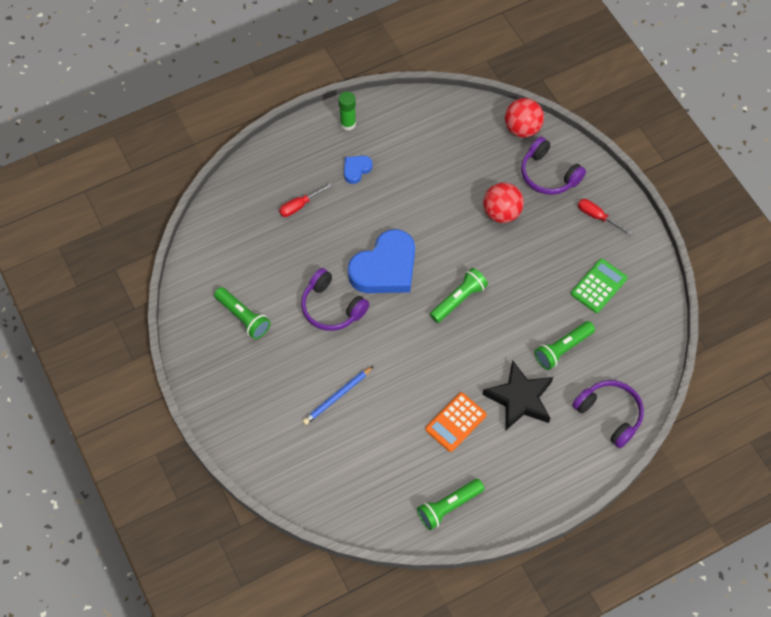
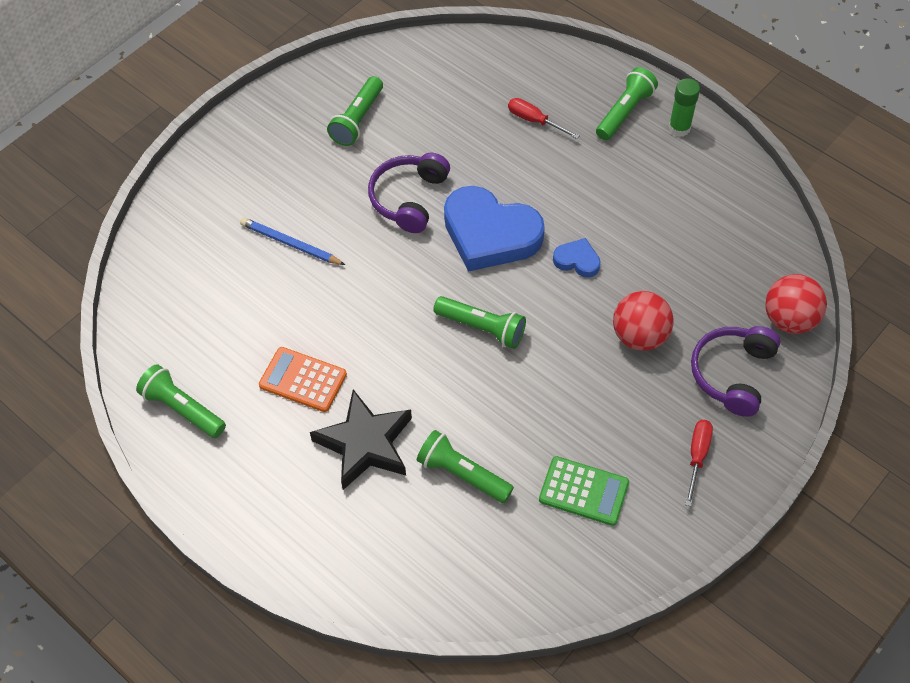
camera: 70 degrees right, 5 degrees down
blue heart [344,156,373,184] -> blue heart moved to [553,238,601,278]
purple headphones [572,380,644,448] -> none
none -> green flashlight [596,67,658,140]

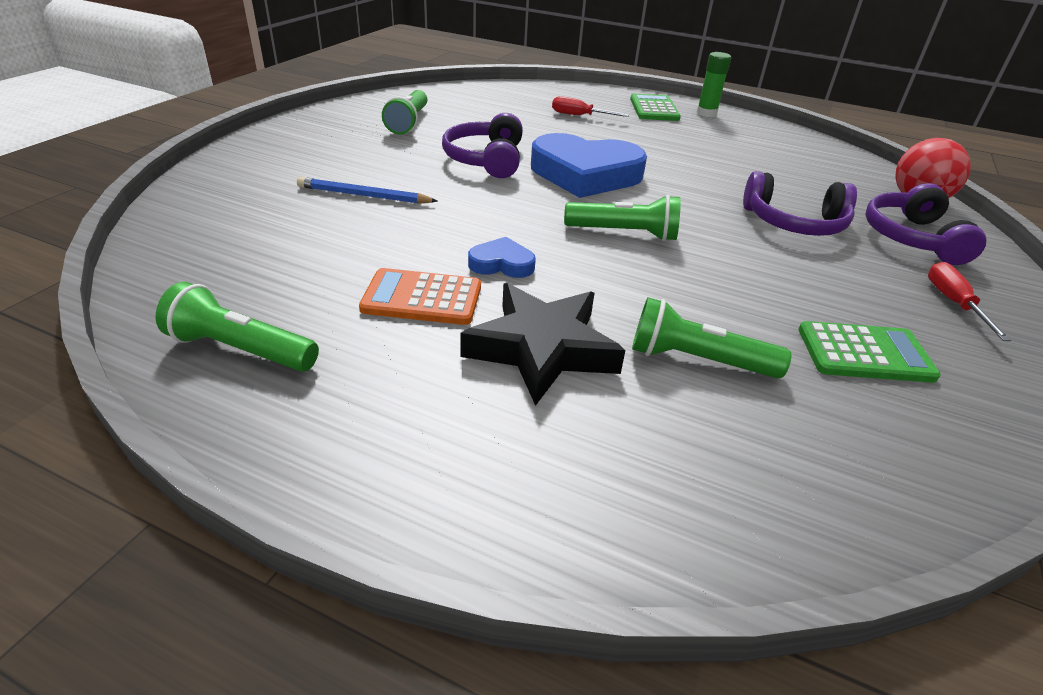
camera: 20 degrees left, 20 degrees down
blue heart [553,238,601,278] -> blue heart moved to [468,237,536,278]
green flashlight [596,67,658,140] -> green calculator [630,94,681,121]
red ball [613,291,674,351] -> purple headphones [743,171,857,236]

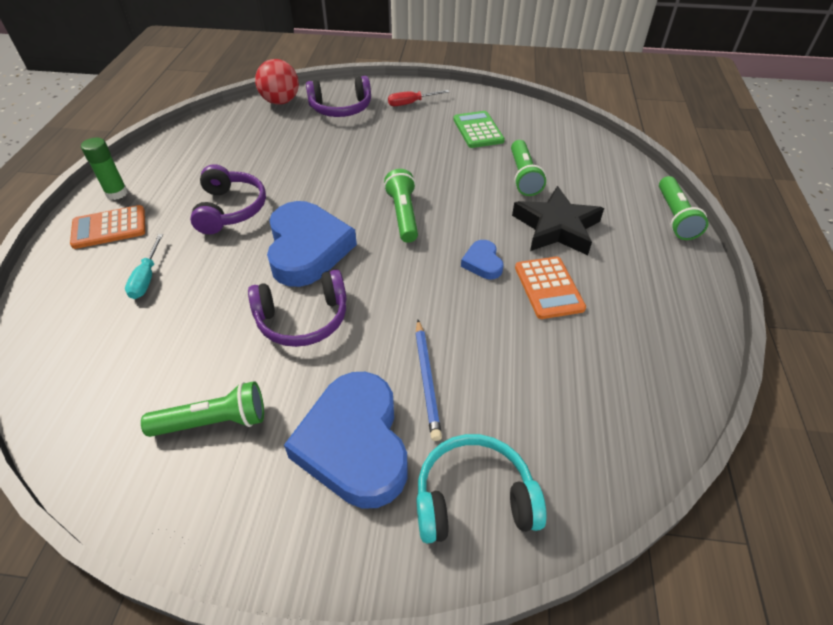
camera: 105 degrees left, 10 degrees up
green flashlight [156,282,319,372] -> green flashlight moved to [659,176,708,240]
red screwdriver [552,96,629,117] -> turquoise screwdriver [125,234,163,299]
green calculator [630,94,681,121] -> orange calculator [70,205,145,249]
purple headphones [743,171,857,236] -> purple headphones moved to [190,164,266,234]
none -> blue heart [284,372,407,509]
none -> turquoise headphones [417,434,547,543]

